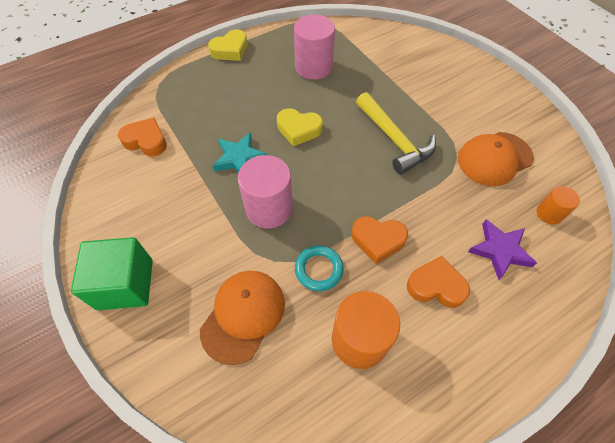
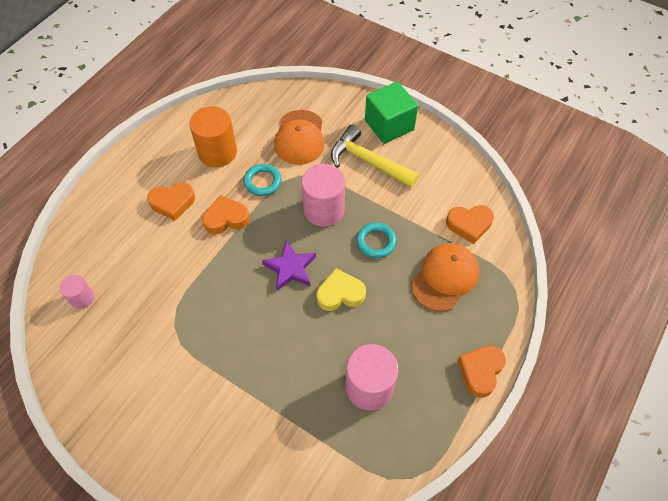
camera: 155 degrees right, 0 degrees up
yellow heart [208,29,248,61] -> orange heart [458,346,506,398]
turquoise star [212,132,268,173] -> turquoise ring [356,222,397,258]
yellow hammer [356,92,436,174] -> yellow hammer moved to [331,125,419,188]
orange cap [458,132,534,186] -> orange cap moved to [411,243,479,312]
purple star [468,220,537,280] -> purple star moved to [262,240,316,291]
orange cylinder [536,186,580,225] -> pink cylinder [59,275,94,309]

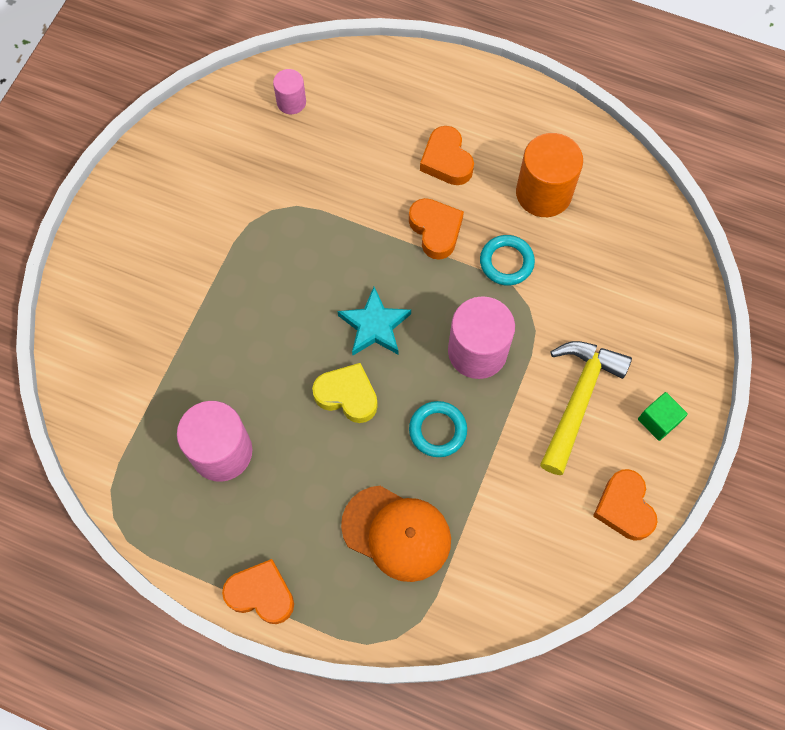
camera: 80 degrees right, 10 degrees up
purple star [262,240,316,291] -> turquoise star [338,287,411,355]
orange cap [274,110,325,165] -> none
yellow heart [317,268,366,311] -> yellow heart turned 45 degrees counterclockwise [312,363,378,423]
green cube [365,81,418,144] -> green cube [638,392,688,441], size x0.51
orange heart [446,205,494,244] -> orange heart moved to [593,469,658,541]

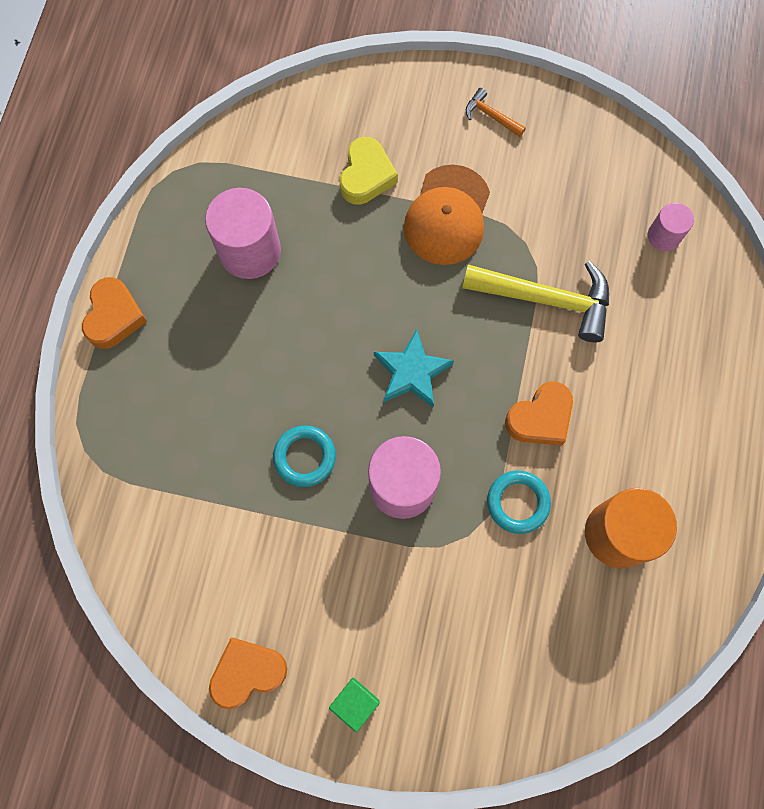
camera: 80 degrees right, 5 degrees up
yellow heart [312,363,378,423] -> yellow heart moved to [340,137,398,205]
orange cap [341,486,451,582] -> orange cap moved to [404,165,490,265]
orange heart [420,126,474,185] -> none
yellow hammer [540,341,632,475] -> yellow hammer moved to [462,261,609,342]
none -> orange hammer [466,88,526,137]

